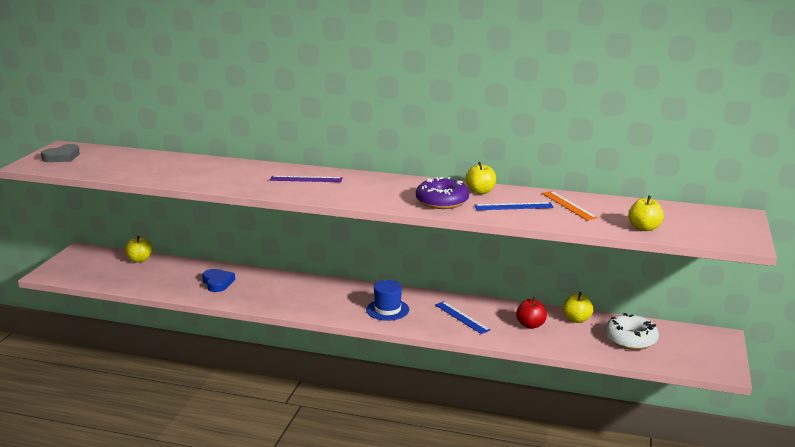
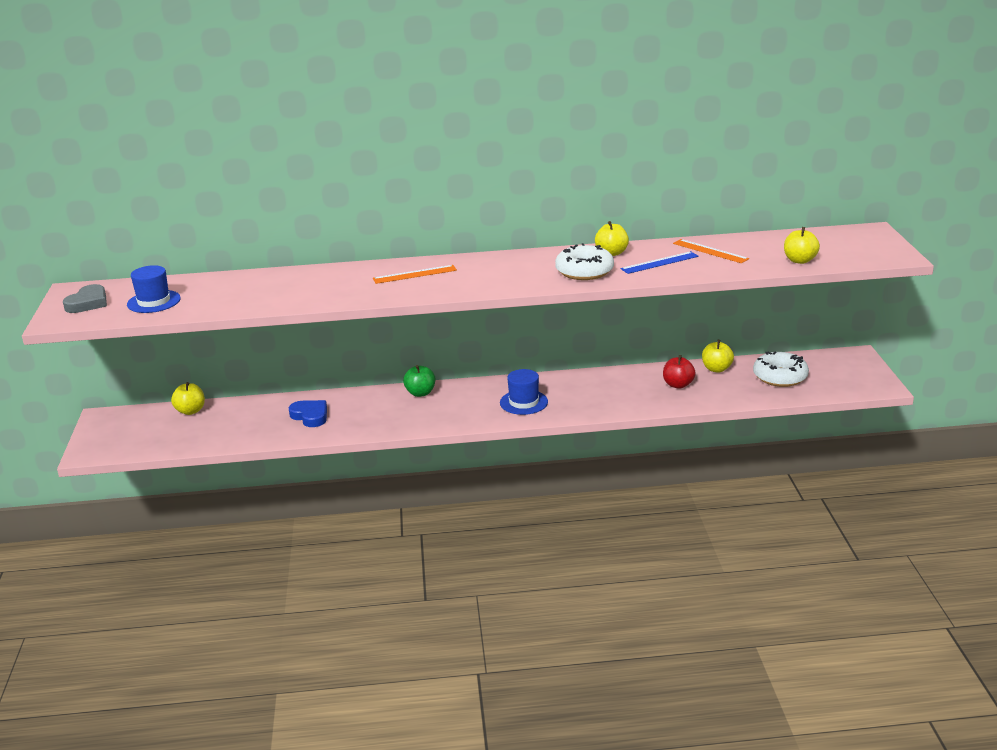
camera: 20 degrees left, 5 degrees up
purple ruler [270,176,343,182] -> orange ruler [373,265,457,284]
purple donut [416,177,469,209] -> white donut [555,243,614,280]
blue ruler [435,301,490,334] -> none
none -> blue hat [127,265,181,313]
none -> green apple [403,365,435,397]

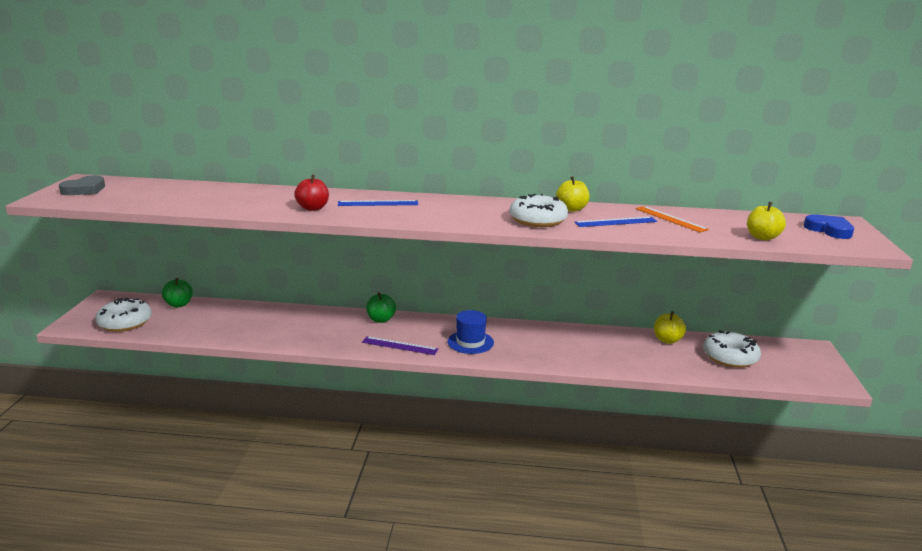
camera: 10 degrees right, 5 degrees down
blue hat [127,265,181,313] -> none
yellow apple [171,382,205,415] -> green apple [162,278,193,308]
blue heart [289,400,327,427] -> blue heart moved to [804,214,854,239]
orange ruler [373,265,457,284] -> blue ruler [338,200,418,206]
red apple [663,355,695,389] -> red apple moved to [294,175,329,211]
none -> white donut [95,298,152,332]
none -> purple ruler [362,336,439,355]

